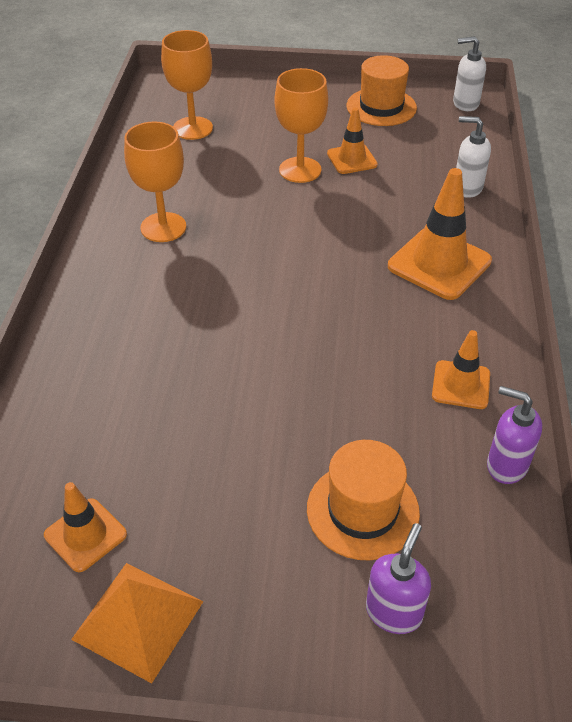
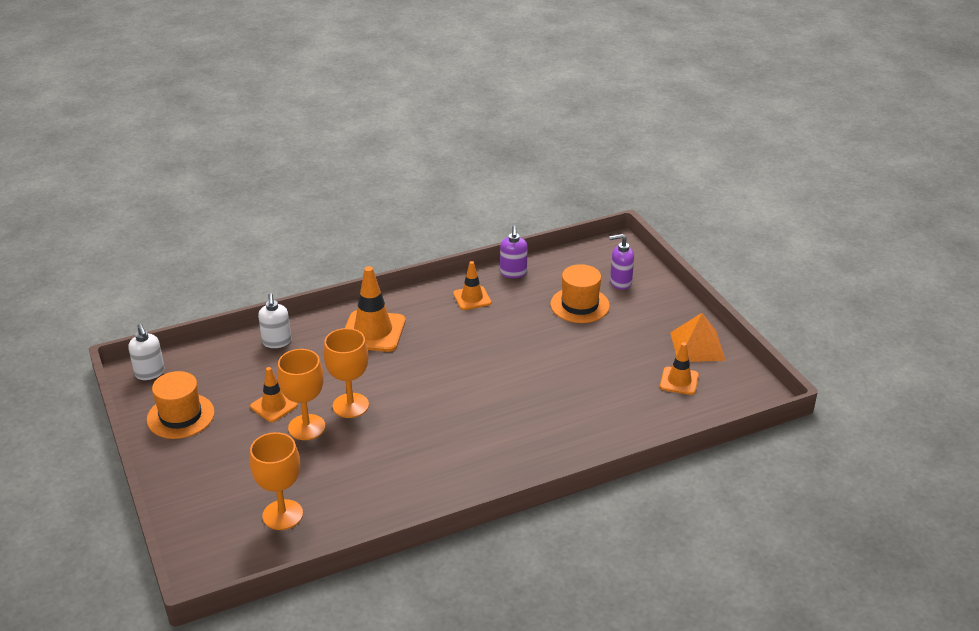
camera: 120 degrees left, 10 degrees down
orange goblet [124,121,186,242] -> orange goblet moved to [323,328,369,418]

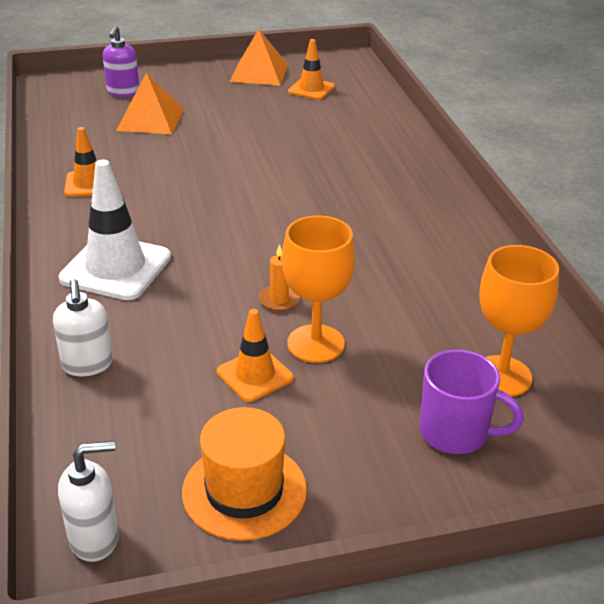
camera: 80 degrees left, 0 degrees up
white soap dispenser [258,293,291,348] -> white soap dispenser turned 75 degrees clockwise [53,279,113,376]
orange goblet [323,328,369,418] -> orange candle [259,244,300,311]
orange traffic cone [345,266,406,352] -> white traffic cone [59,160,171,300]
purple soap dispenser [500,226,528,278] -> none
orange hat [550,264,610,323] -> orange pyramid [116,73,184,134]
none -> purple mug [419,349,524,454]

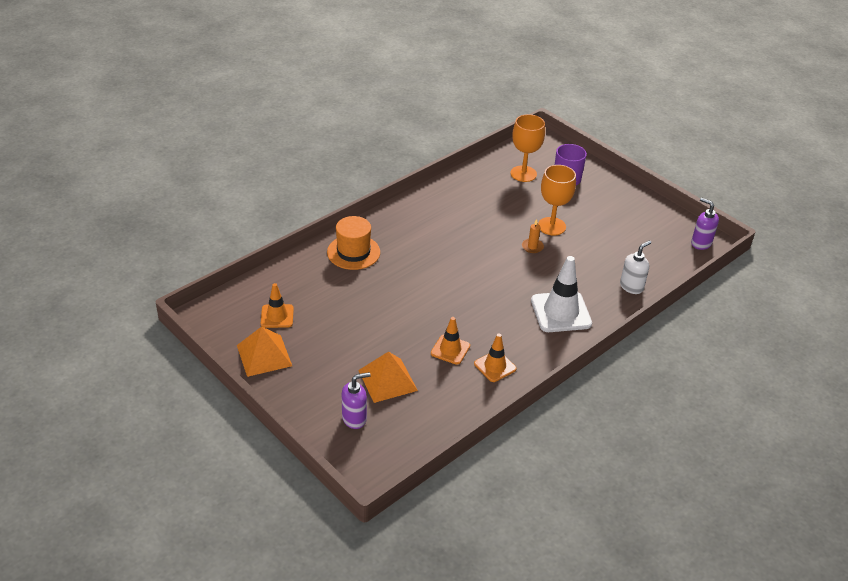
camera: 120 degrees left, 5 degrees up
white soap dispenser [58,441,119,562] -> purple soap dispenser [691,198,719,250]
orange hat [182,407,307,541] -> orange hat moved to [327,216,380,270]
orange traffic cone [217,309,293,402] -> orange traffic cone moved to [431,317,470,365]

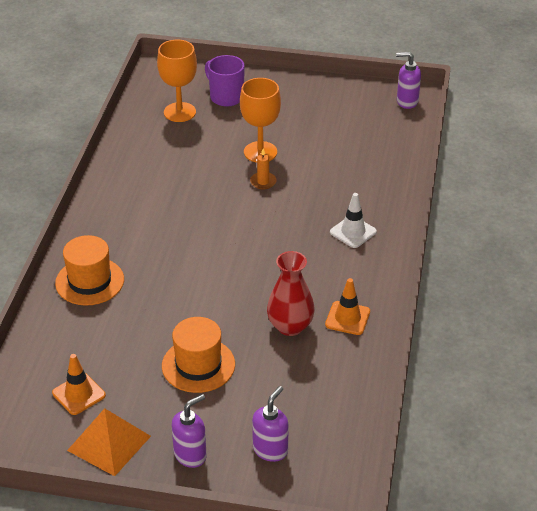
camera: 35 degrees left, 0 degrees up
orange pyramid [358,351,418,403] -> none
orange traffic cone [431,317,470,365] -> red vase [267,251,315,336]
white traffic cone [531,256,592,332] -> white traffic cone [330,193,377,248], size x0.59
white soap dispenser [620,240,651,294] -> none
none -> orange hat [162,317,235,393]
none -> purple soap dispenser [172,394,206,468]

